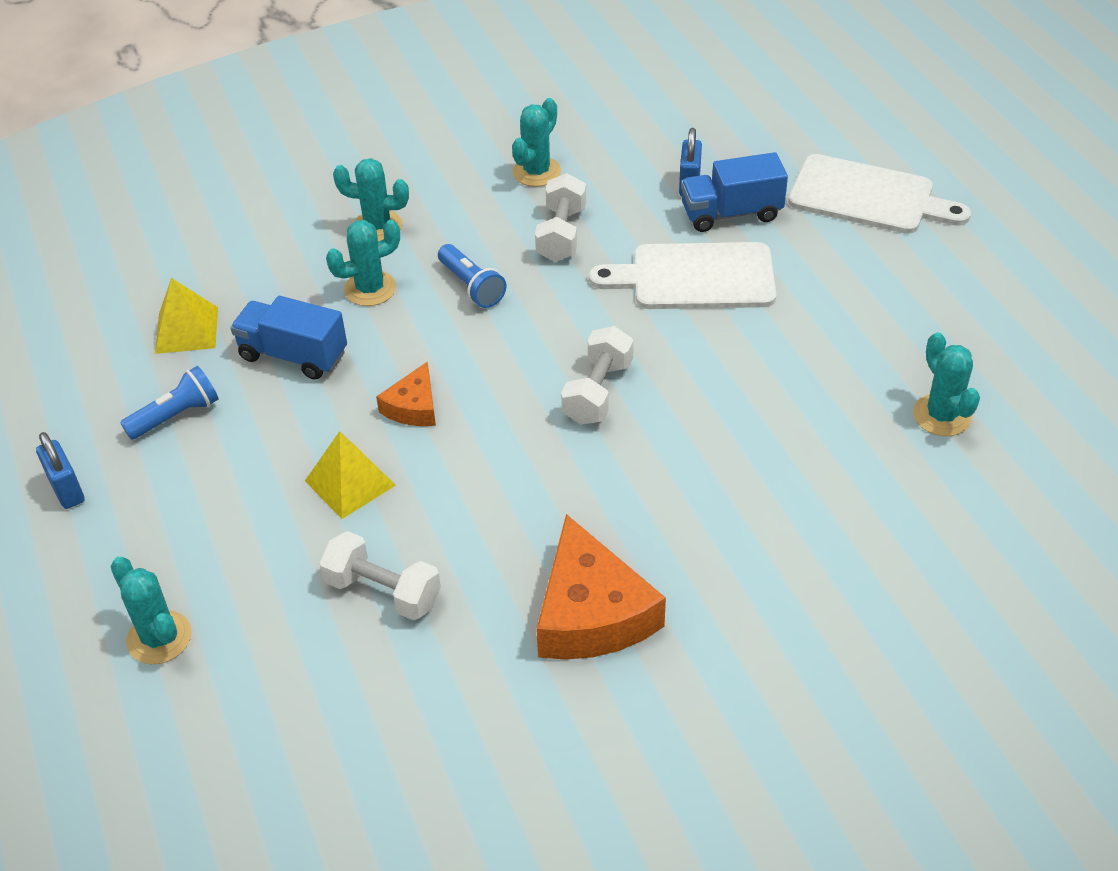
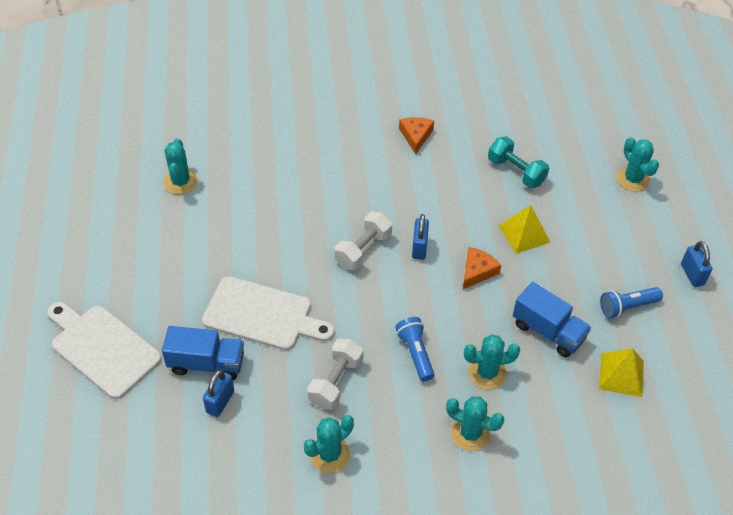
camera: 165 degrees left, 5 degrees up
white dumbbell [319,531,441,620] -> turquoise dumbbell [488,136,549,188]
orange cheese [536,514,666,660] -> orange cheese [399,117,434,154], size x0.54
none -> blue padlock [412,214,429,260]

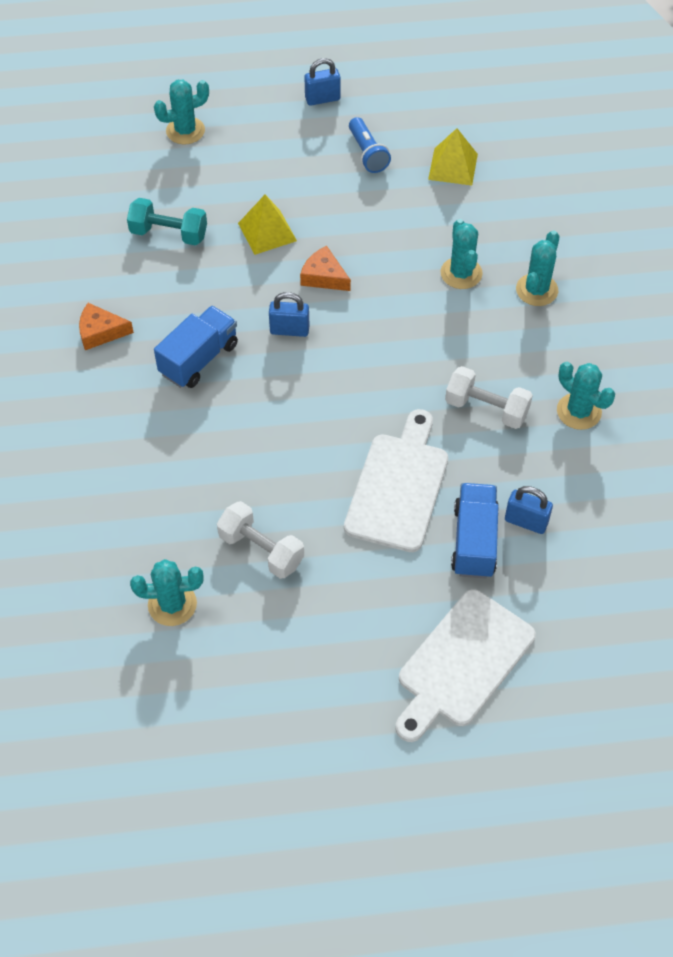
camera: 90 degrees left, 5 degrees up
white dumbbell [335,212,392,270] -> white dumbbell moved to [217,501,304,579]
blue flashlight [395,317,434,381] -> none
turquoise dumbbell [488,136,549,188] -> turquoise dumbbell turned 60 degrees clockwise [127,198,207,245]
blue truck [513,282,591,357] -> blue truck moved to [154,306,238,388]

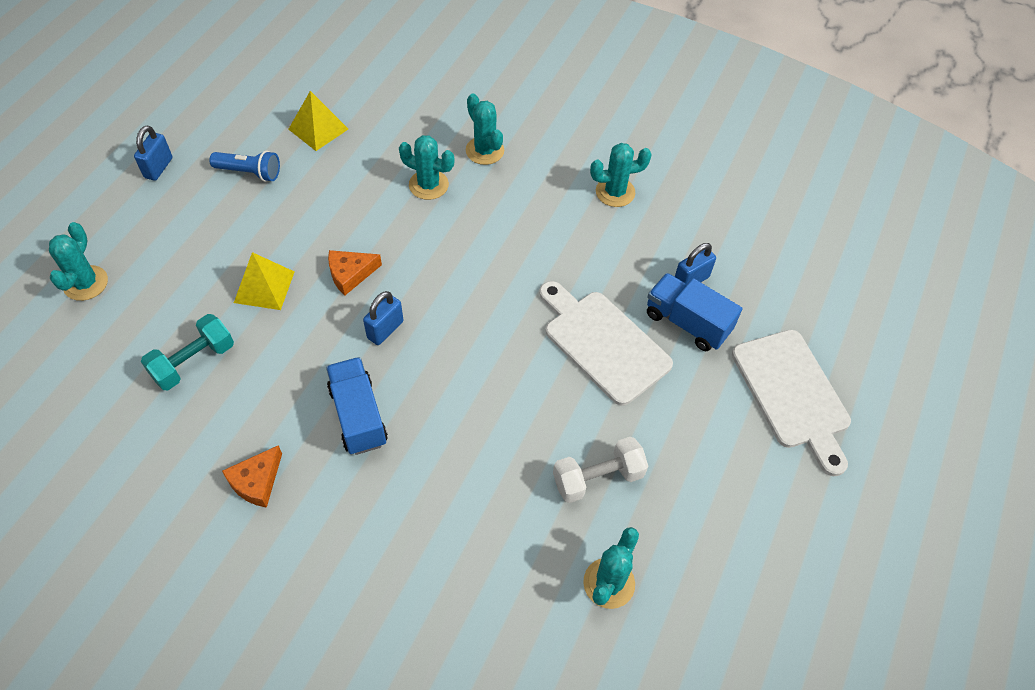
camera: 60 degrees left, 0 degrees up
white dumbbell [445,366,533,429] -> none

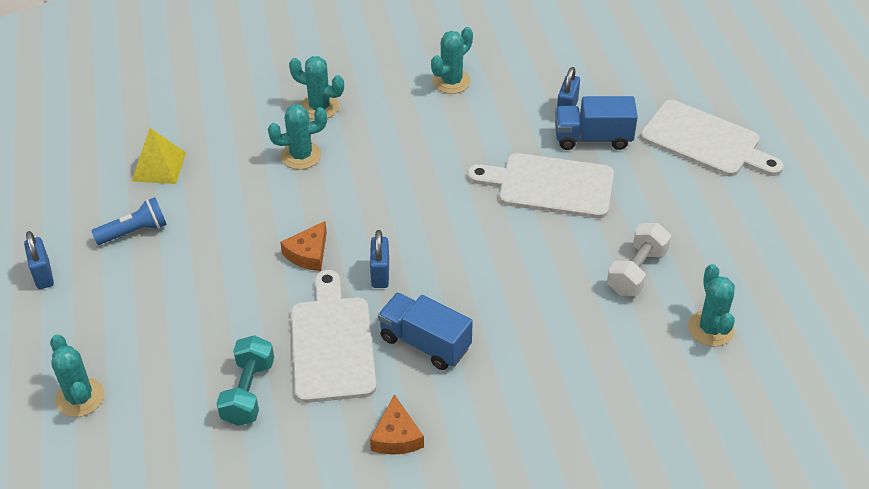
camera: 35 degrees left, 10 degrees down
yellow pyramid [234,252,295,310] -> none
none -> white cutting board [291,270,376,403]

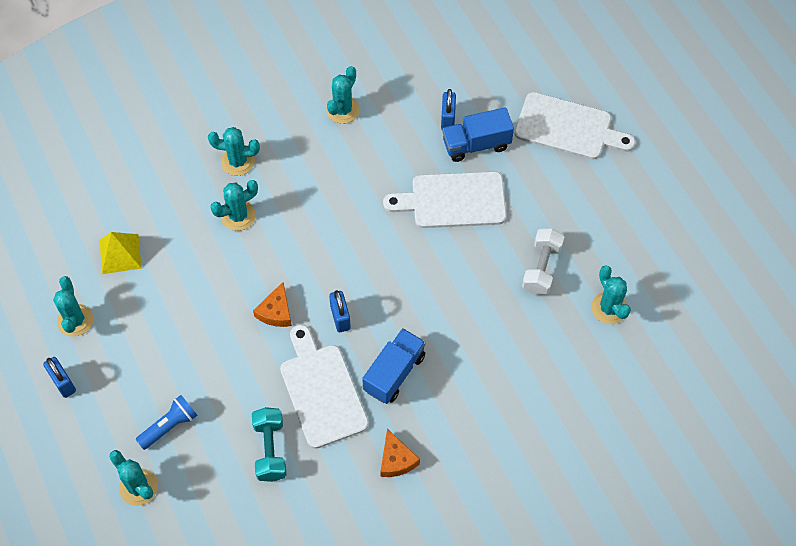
camera: 15 degrees left, 15 degrees up
blue flashlight [92,197,167,245] -> blue flashlight moved to [135,395,197,450]
blue truck [378,293,473,370] -> blue truck turned 105 degrees clockwise [362,328,426,404]
none -> turquoise cactus [53,276,94,337]

